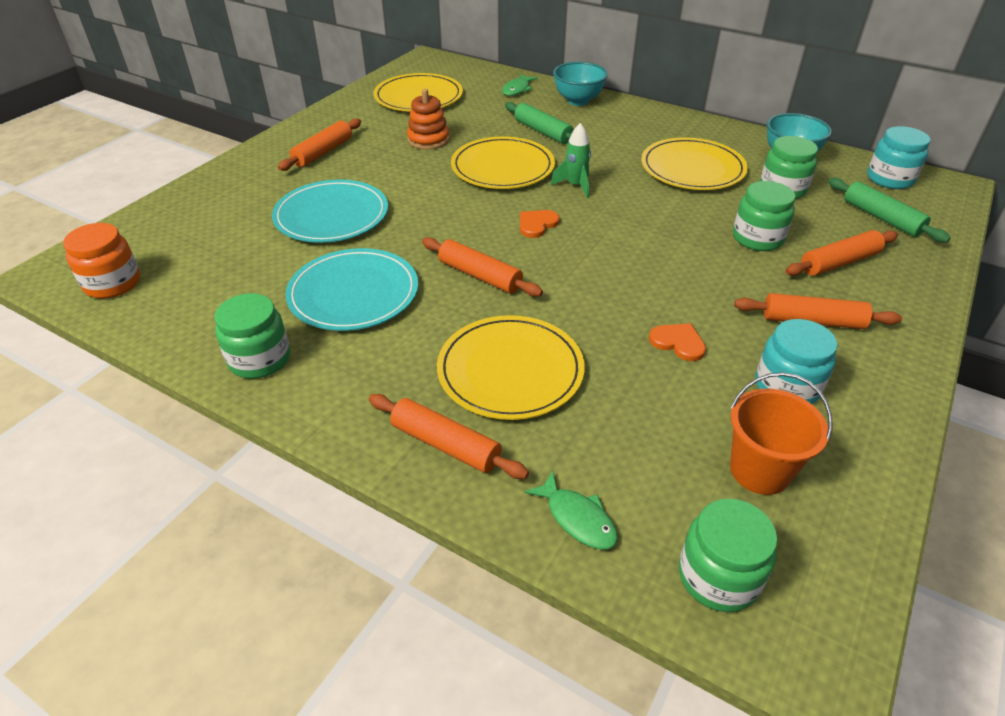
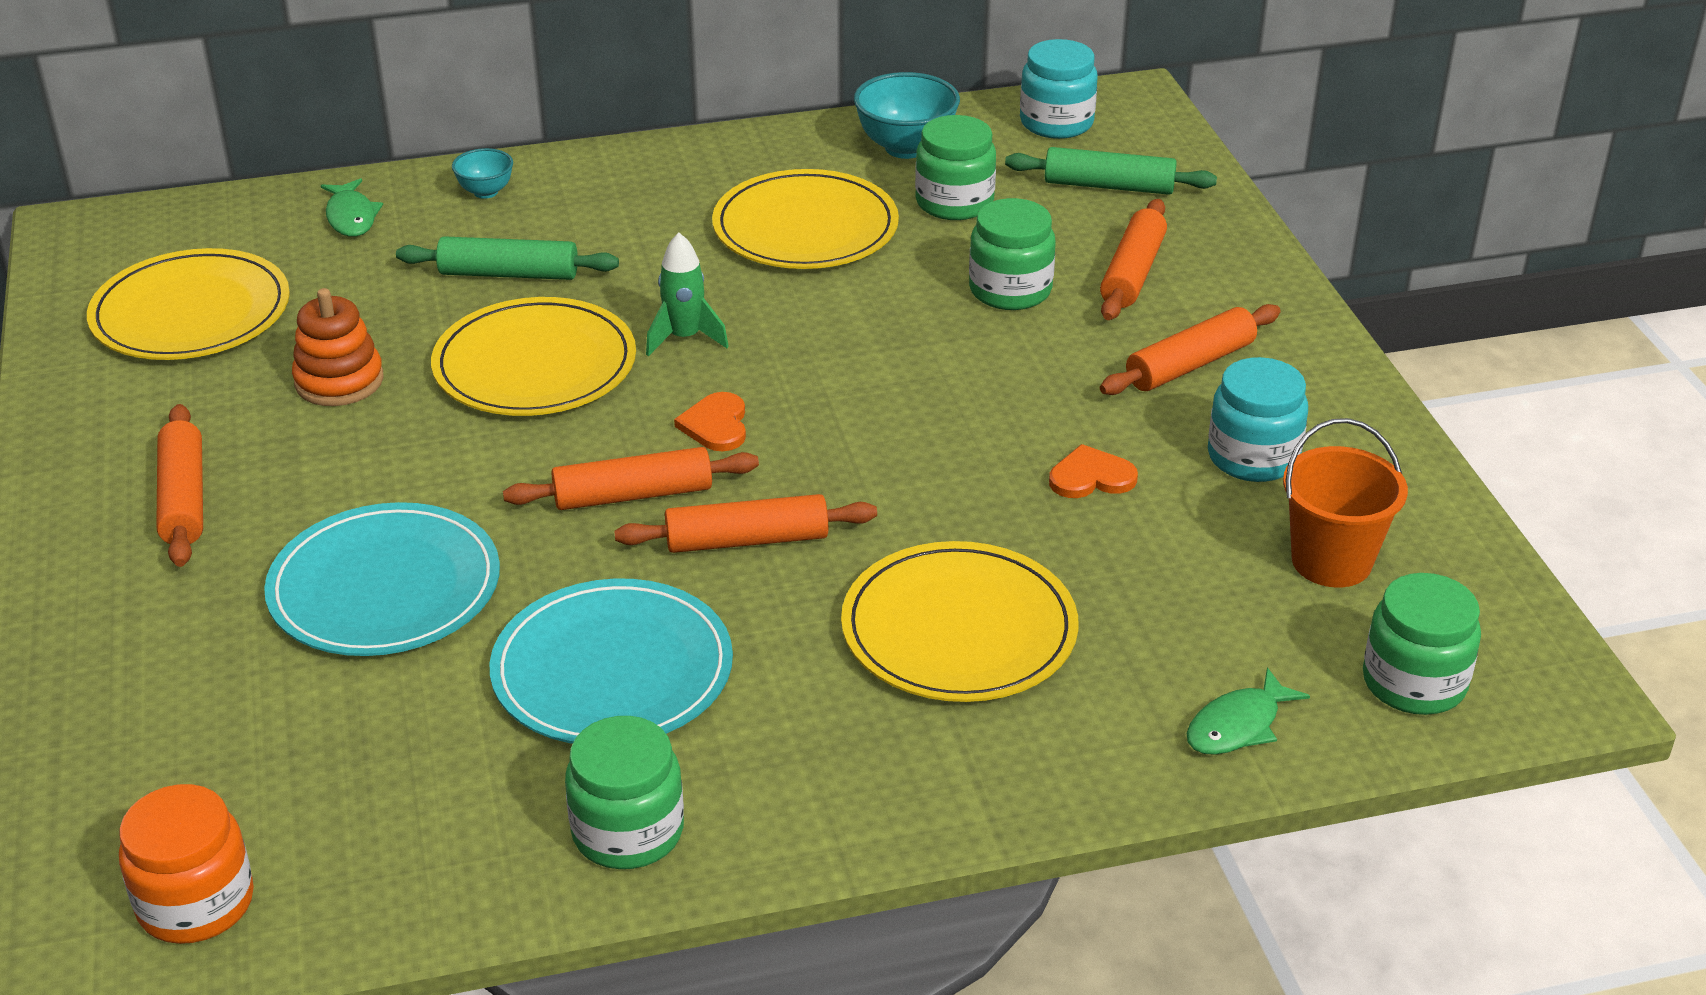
camera: 45 degrees left, 5 degrees down
orange rolling pin [369,394,529,479] -> orange rolling pin moved to [503,447,759,510]
green fish [525,471,618,549] -> green fish turned 135 degrees clockwise [1186,668,1310,755]
turquoise bowl [553,62,608,106] -> turquoise bowl [452,148,513,199], size x0.56

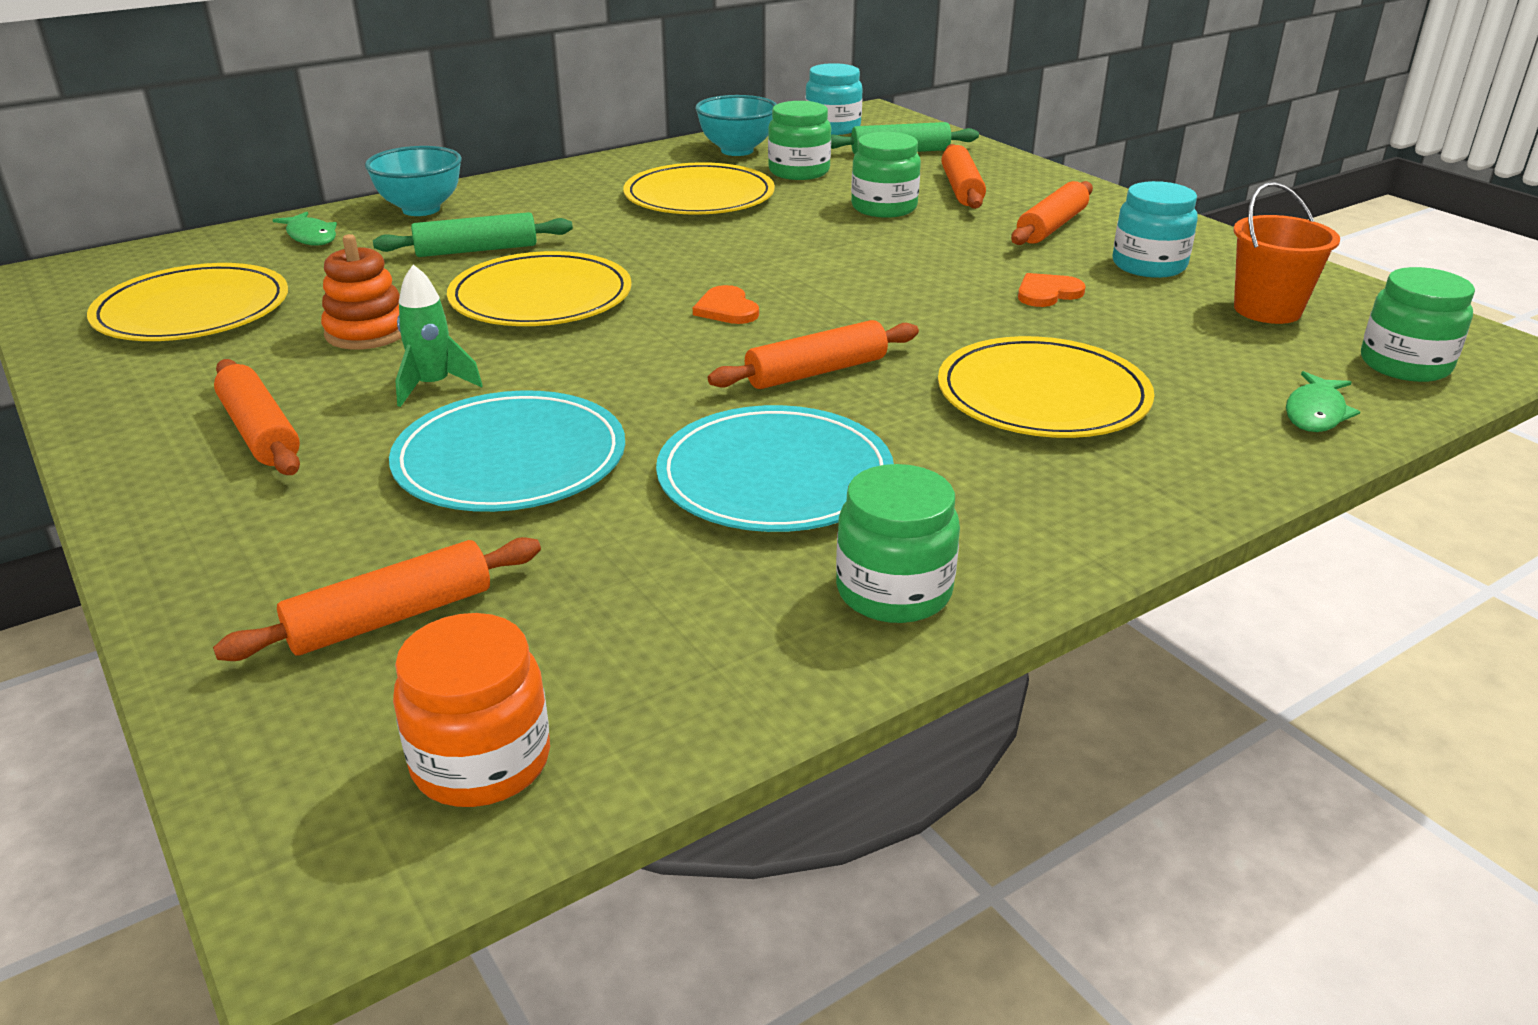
camera: 20 degrees left, 5 degrees down
turquoise bowl [452,148,513,199] -> turquoise bowl [365,146,462,216], size x1.78
orange rolling pin [503,447,759,510] -> orange rolling pin moved to [213,537,541,661]
green rocket [646,233,729,356] -> green rocket moved to [395,265,483,407]

